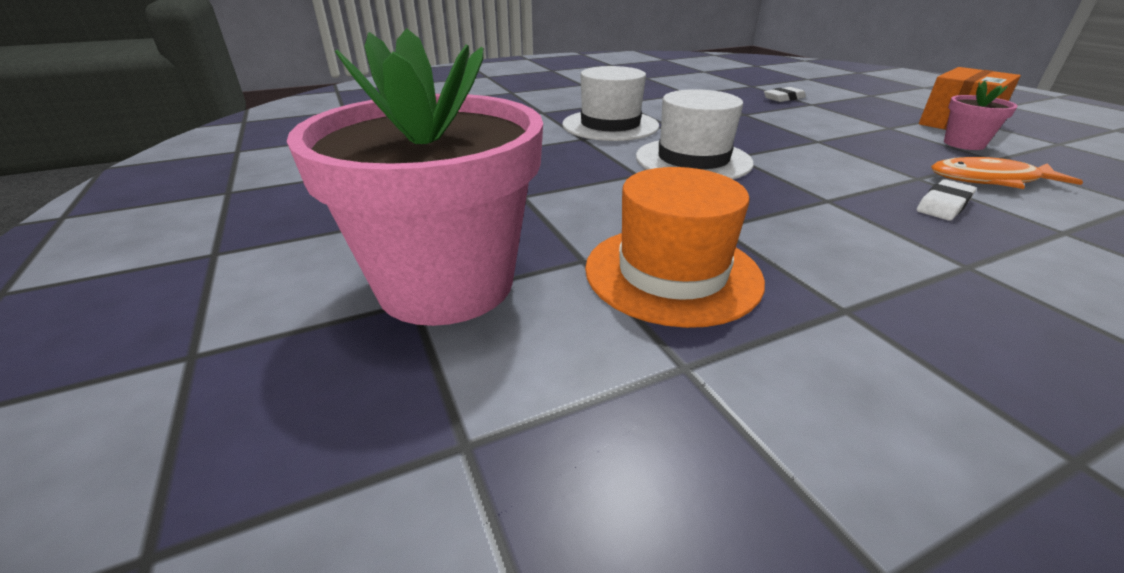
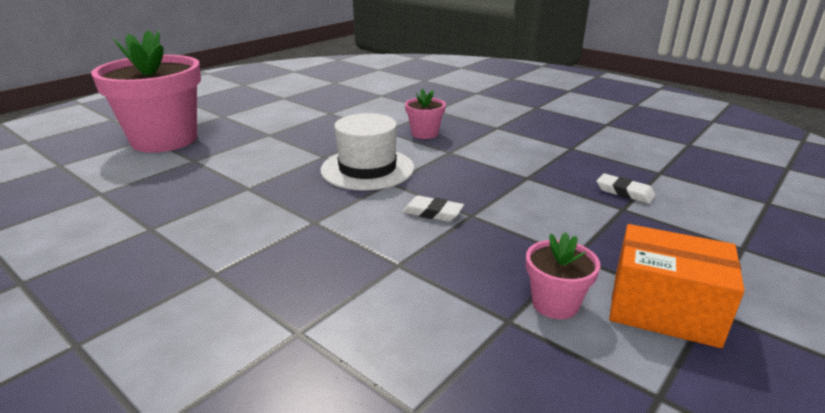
camera: 65 degrees right, 5 degrees down
white hat [562,66,659,141] -> pink flower pot [405,89,446,139]
orange hat [585,167,765,328] -> none
white eraser [916,179,976,221] -> white eraser moved to [402,196,464,222]
orange fish [931,157,1083,189] -> none

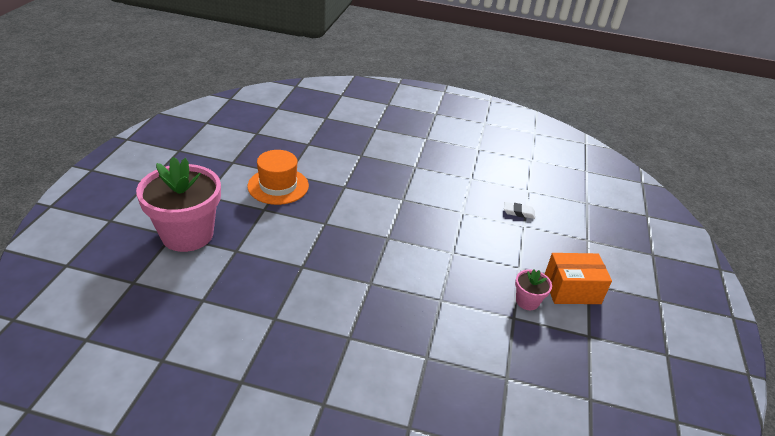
camera: 30 degrees left, 10 degrees up
white hat [321,113,414,191] -> none
white eraser [402,196,464,222] -> none
pink flower pot [405,89,446,139] -> none
none -> orange hat [247,150,309,205]

